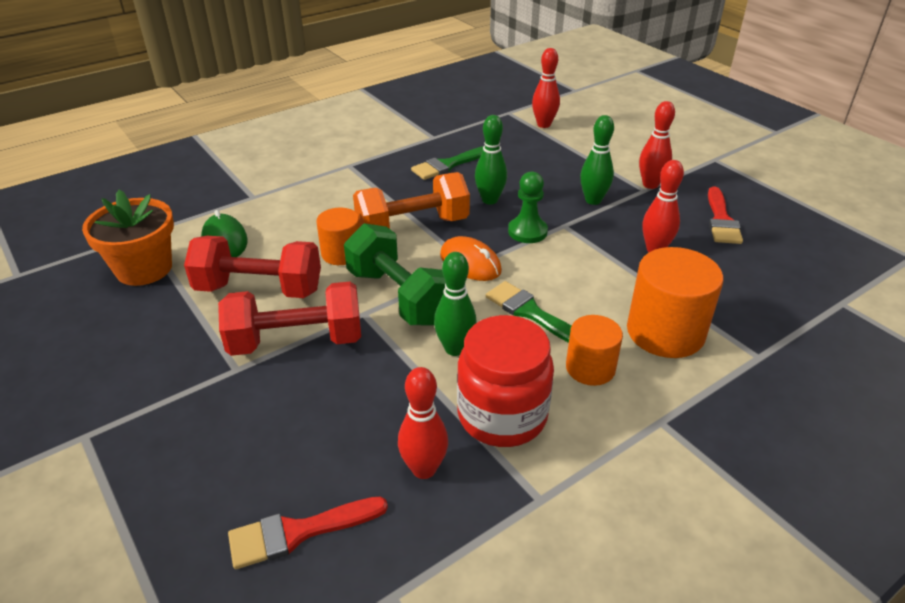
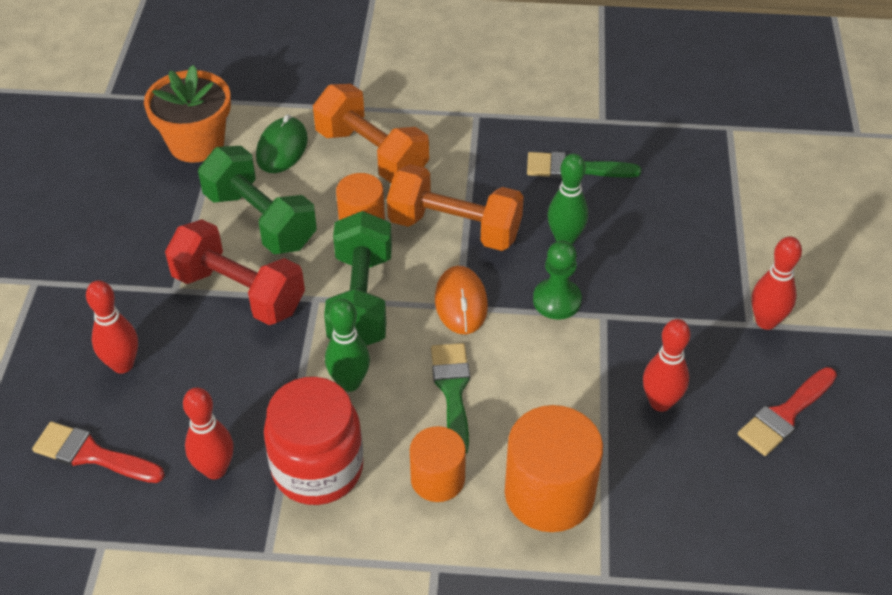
camera: 40 degrees right, 10 degrees up
red dumbbell [184,236,321,298] -> green dumbbell [198,146,317,254]
red bowling pin [532,48,560,128] -> red bowling pin moved to [86,280,138,373]
green bowling pin [580,115,614,205] -> none
none -> orange dumbbell [313,84,429,183]

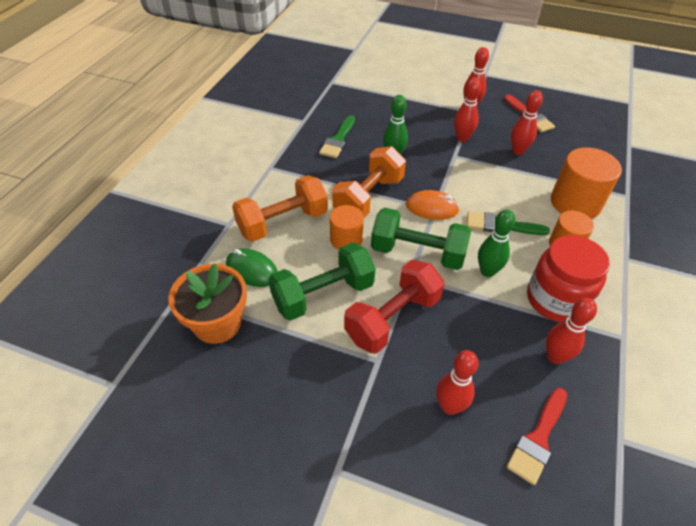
camera: 75 degrees left, 0 degrees up
green pawn [533,241,582,320] -> none
none -> red bowling pin [454,78,481,142]

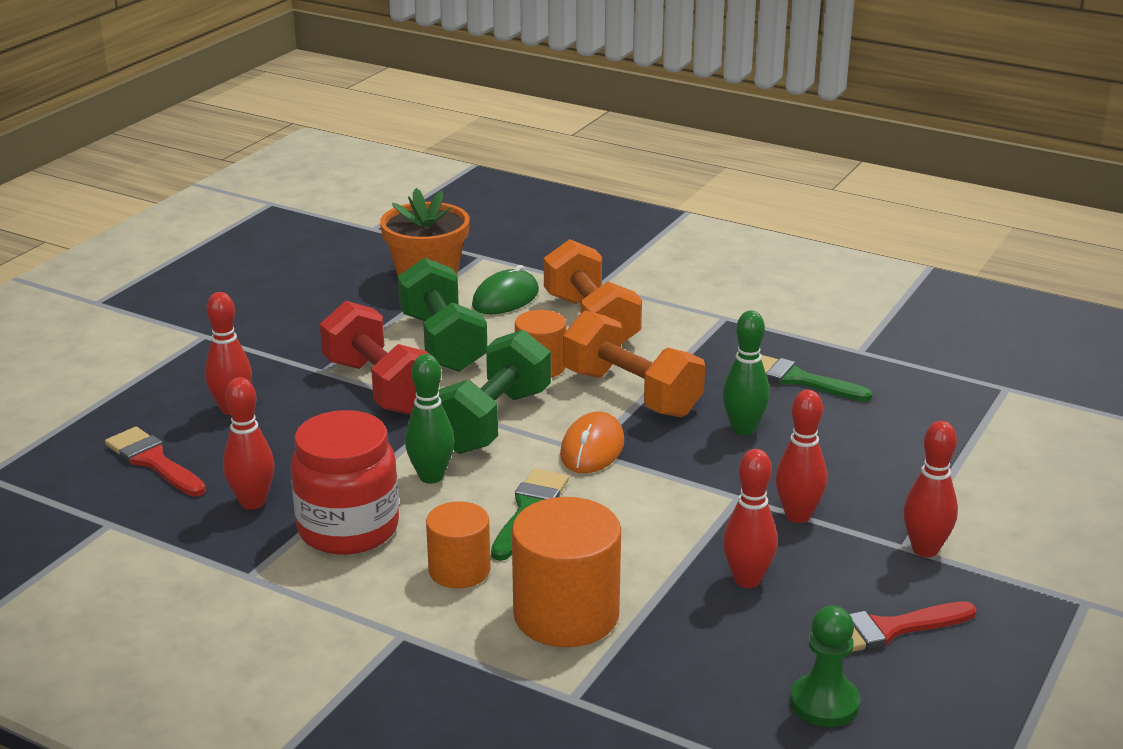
camera: 100 degrees right, 20 degrees down
none -> green pawn [790,606,860,727]

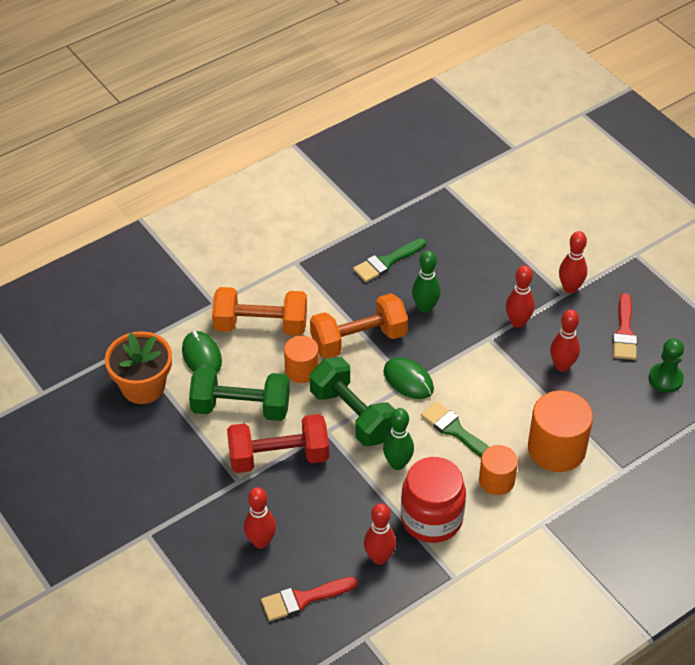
camera: 65 degrees left, 20 degrees up
orange mouse [560,411,624,473] -> green mouse [384,357,434,399]

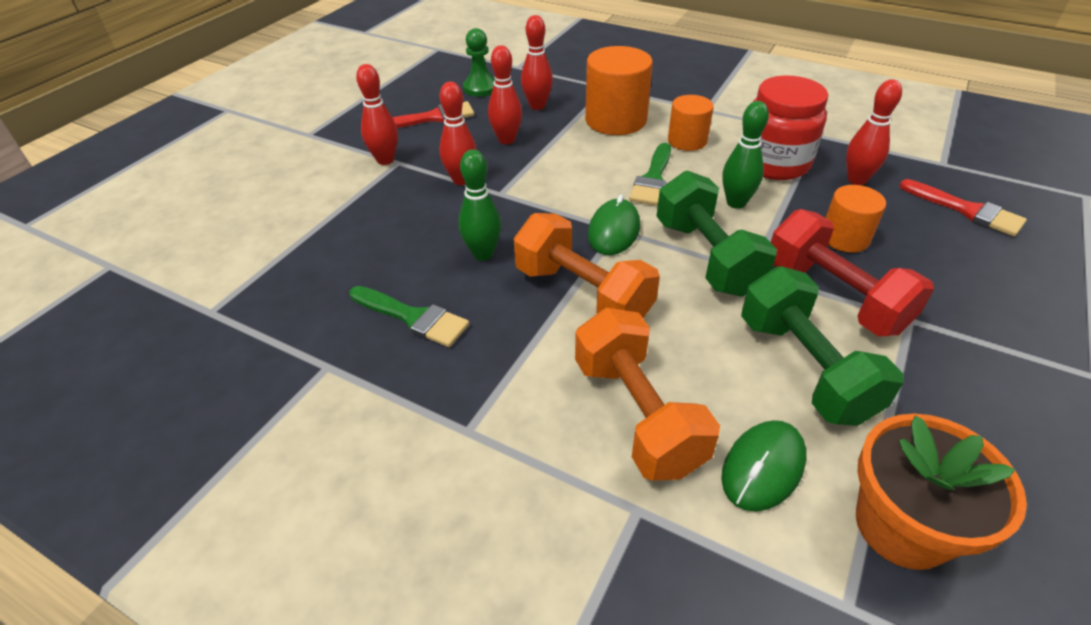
camera: 115 degrees left, 5 degrees down
red bowling pin [244,487,276,549] -> red bowling pin moved to [521,15,553,110]
orange cylinder [284,336,319,383] -> orange cylinder moved to [826,185,886,253]
green dumbbell [310,357,395,446] -> green dumbbell turned 45 degrees counterclockwise [656,170,777,296]

